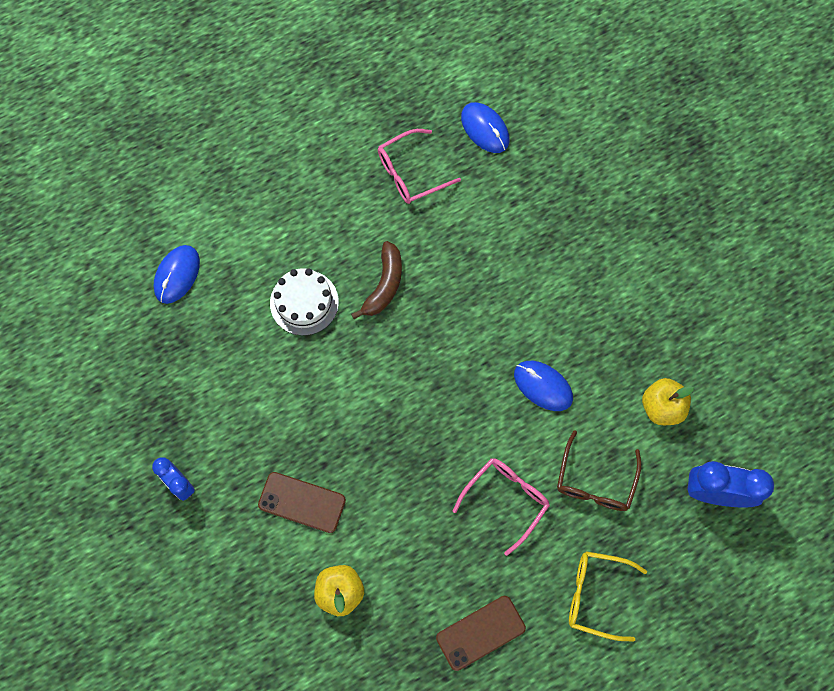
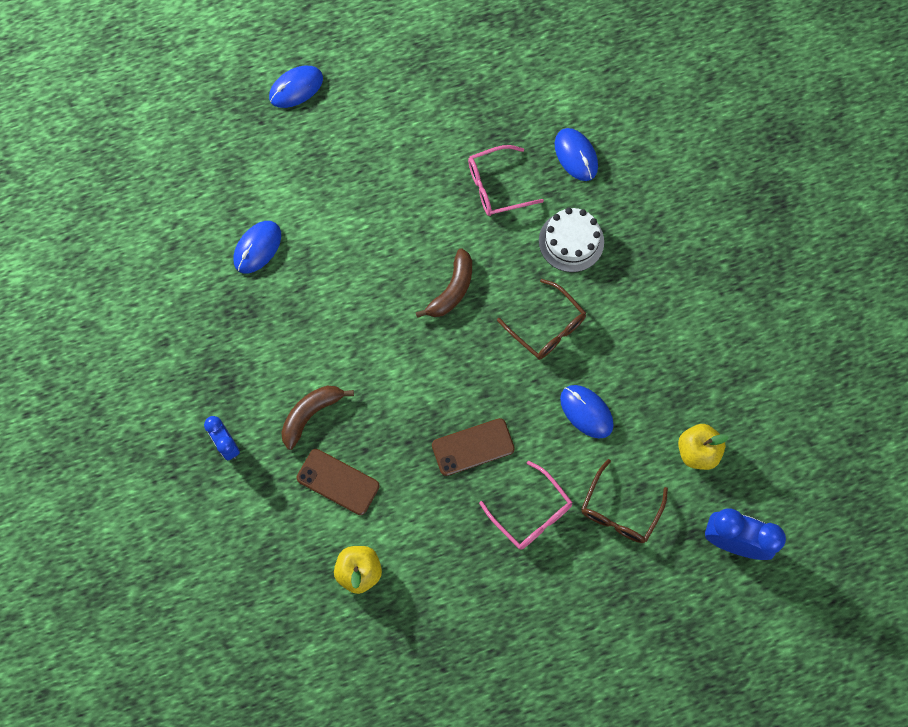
camera: 10 degrees right, 0 degrees up
white cake [270,268,339,336] -> white cake moved to [539,208,604,272]
brown phone [436,596,526,671] -> brown phone moved to [432,418,515,476]
pink glasses [452,458,550,556] -> pink glasses turned 90 degrees clockwise [479,461,572,550]
yellow glasses [569,551,647,642] -> none
none -> blue mouse [269,66,323,108]
none -> brown banana [281,386,354,450]
none -> brown glasses [497,279,586,360]

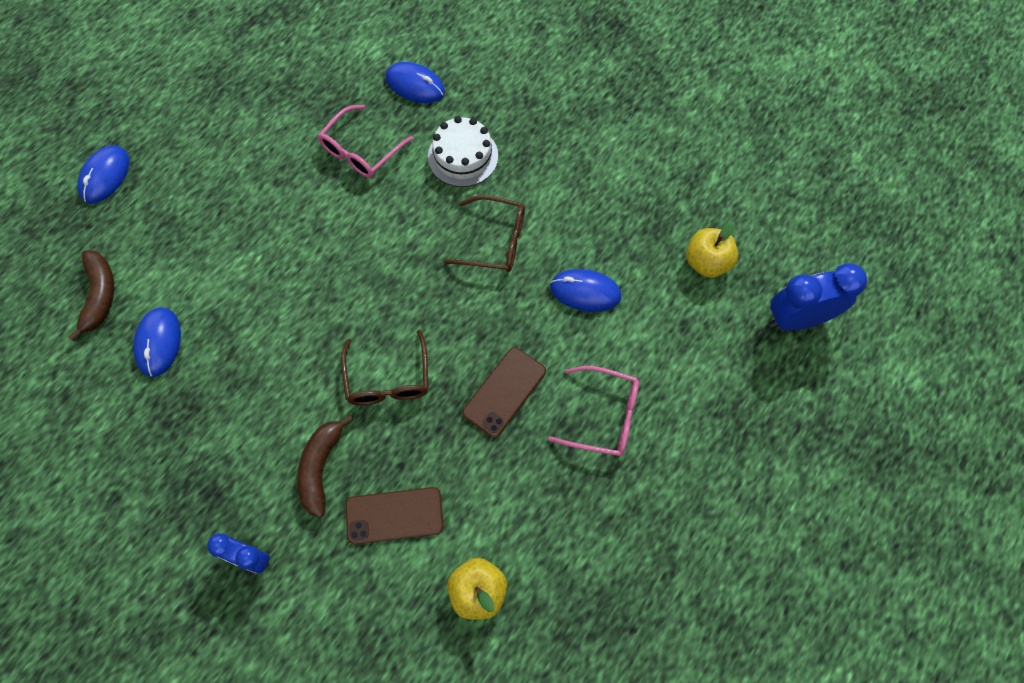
camera: 35 degrees left, 5 degrees down
brown banana [416,248,472,318] -> brown banana moved to [68,250,114,341]
brown glasses [582,459,668,543] -> brown glasses moved to [341,330,429,405]

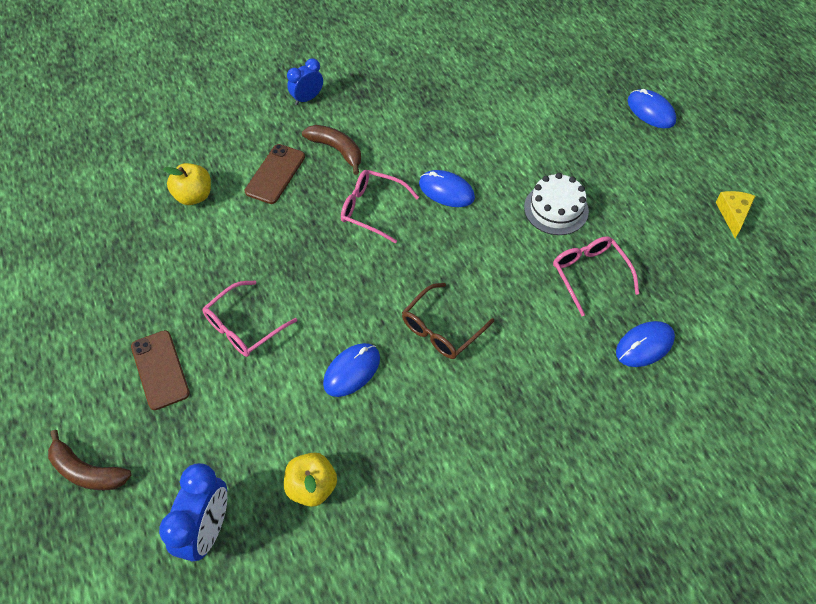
camera: 120 degrees right, 10 degrees down
brown banana [68,250,114,341] -> brown banana moved to [48,430,132,490]
blue mouse [133,307,181,377] -> blue mouse moved to [419,170,475,207]
brown glasses [341,330,429,405] -> pink glasses [341,170,419,243]
white cake [428,116,498,187] -> white cake moved to [524,173,589,235]
brown phone [462,347,546,438] -> brown phone moved to [131,330,190,410]
none -> yellow cheese [716,191,755,238]

